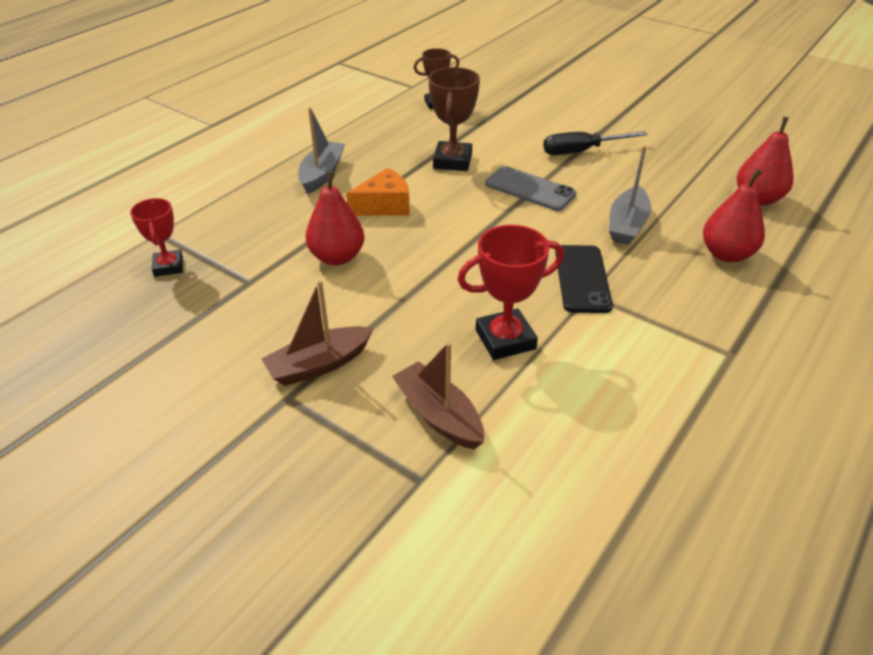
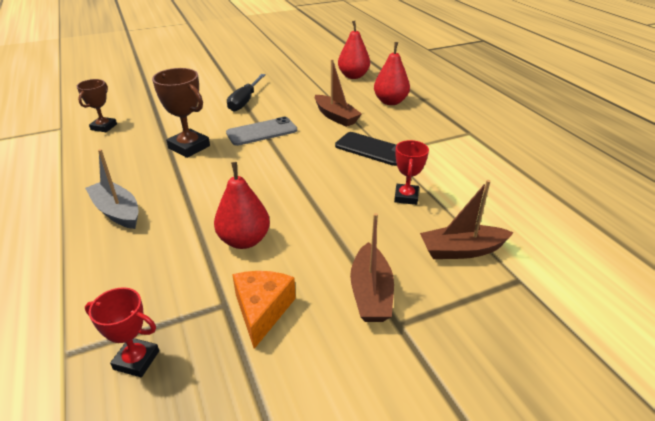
camera: 60 degrees left, 5 degrees down
orange cheese [346,168,410,216] -> orange cheese moved to [232,271,296,349]
red trophy [457,225,564,360] -> red trophy [394,140,429,205], size x0.65
grey boat [609,146,651,245] -> brown boat [315,59,362,127]

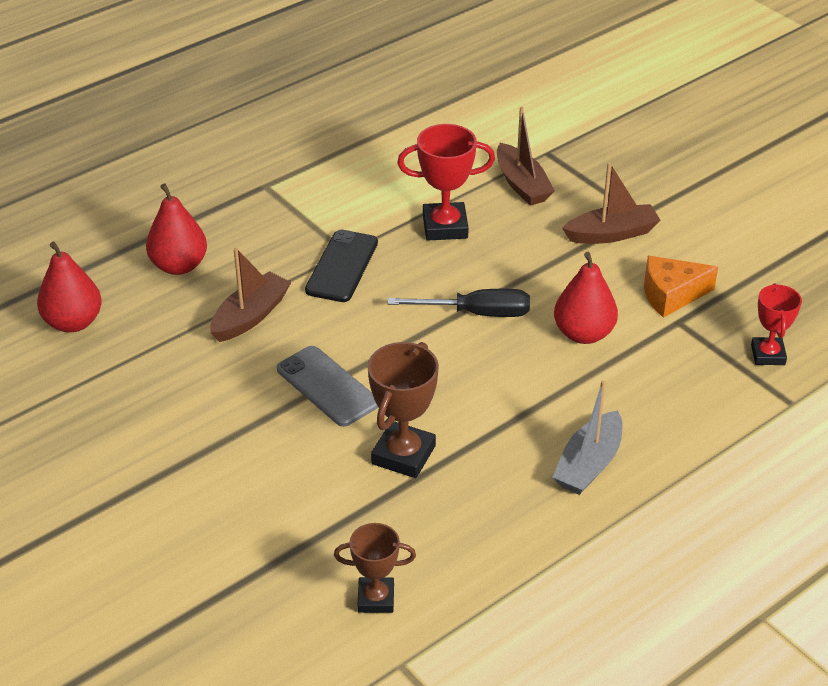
camera: 105 degrees left, 5 degrees up
black screwdriver [227,74,266,112] -> black screwdriver moved to [388,289,530,317]
red trophy [394,140,429,205] -> red trophy [397,124,495,241], size x1.53

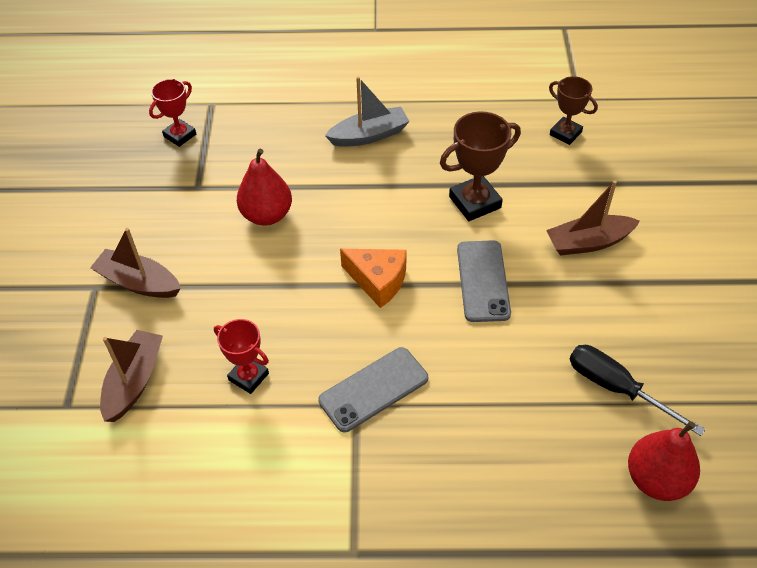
camera: 140 degrees left, 10 degrees up
red pear [146,183,207,275] -> none
brown boat [210,248,291,342] -> brown boat moved to [546,180,640,256]
black phone [305,230,378,302] -> grey phone [318,347,428,432]
black screwdriver [388,289,530,317] -> black screwdriver moved to [570,345,706,436]
red trophy [397,124,495,241] -> red trophy [214,319,269,394], size x0.65
orange cheese [644,256,718,318] -> orange cheese moved to [340,249,407,308]

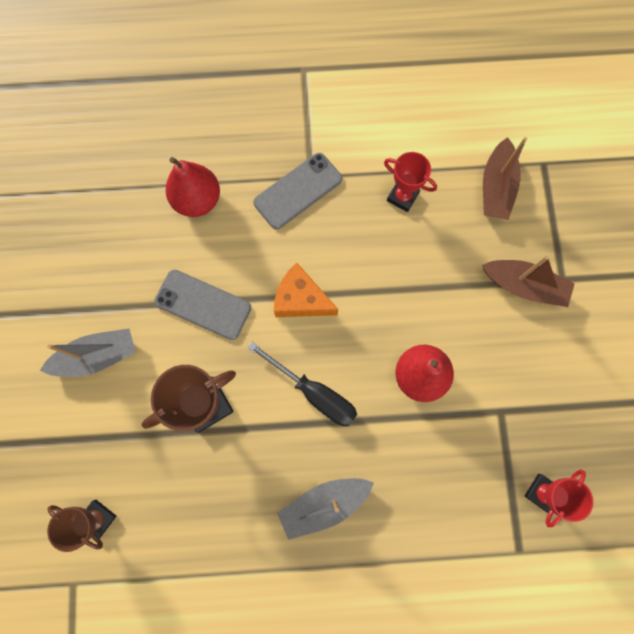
camera: 175 degrees right, 25 degrees up
grey phone [457,240,511,322] -> grey phone turned 60 degrees counterclockwise [154,270,251,340]
brown boat [546,180,640,256] -> grey boat [40,328,136,377]
black screwdriver [570,345,706,436] -> black screwdriver moved to [248,342,357,426]
red pear [628,421,700,501] -> red pear moved to [165,157,220,217]

